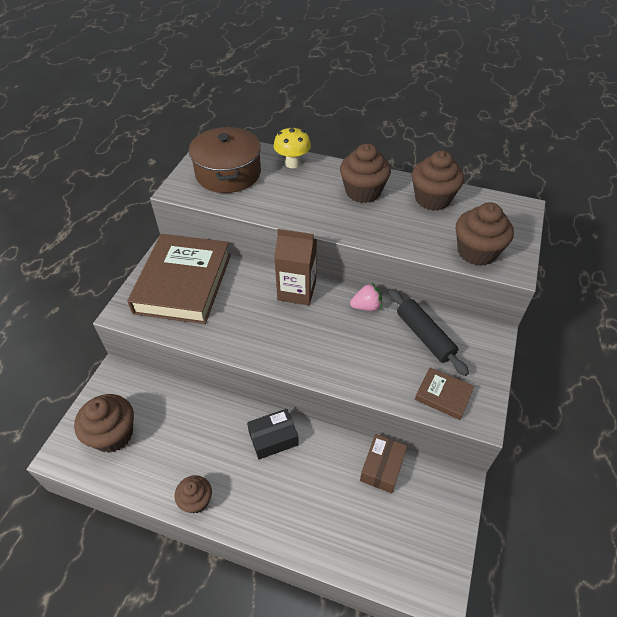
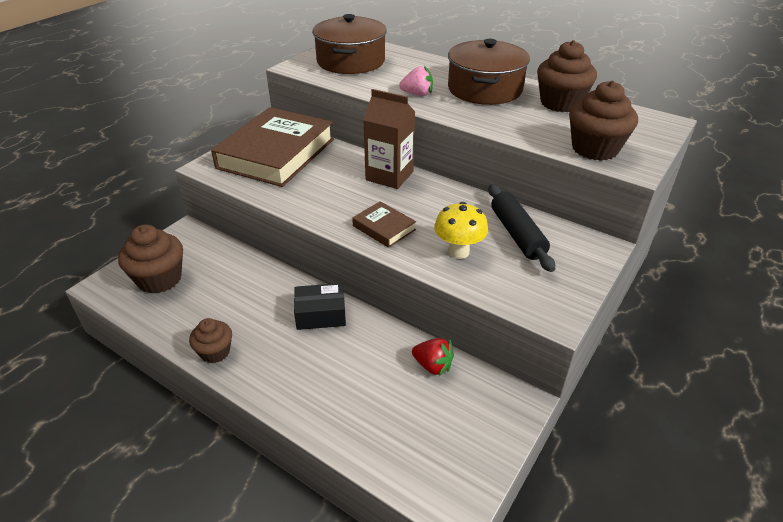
camera: 15 degrees right, 10 degrees down
yellow mushroom [274,126,311,168] -> yellow mushroom moved to [434,202,488,259]
brown cupcake [340,144,391,203] -> brown pot [448,39,530,105]
pink strawberry [350,283,382,311] -> pink strawberry moved to [399,66,433,96]
brown box [360,434,407,493] -> red strawberry [412,338,454,376]
brown book [415,367,474,420] -> brown book moved to [352,201,416,248]

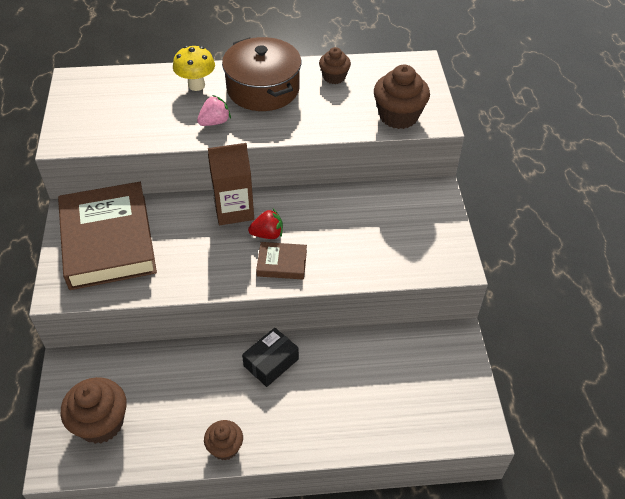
camera: 40 degrees left, 10 degrees up
brown pot [312,14,387,74] -> none
red strawberry [412,338,454,376] -> red strawberry moved to [248,209,283,239]
yellow mushroom [434,202,488,259] -> yellow mushroom moved to [173,46,215,91]
black rolling pin [488,184,555,272] -> none
brown cupcake [537,40,597,112] -> brown cupcake [319,47,351,84], size x0.60

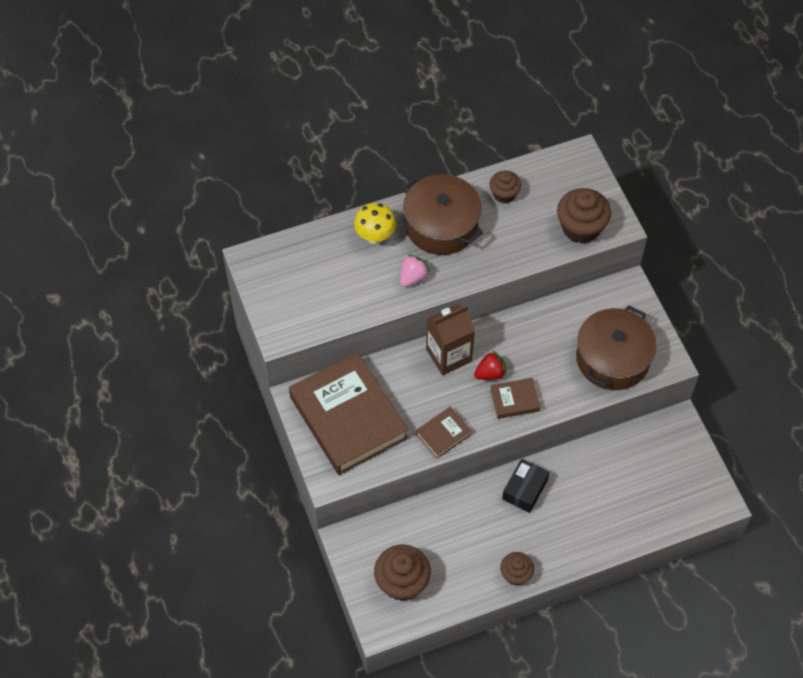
camera: 15 degrees left, 10 degrees up
none -> brown book [416,406,472,459]
none -> brown pot [576,305,657,390]

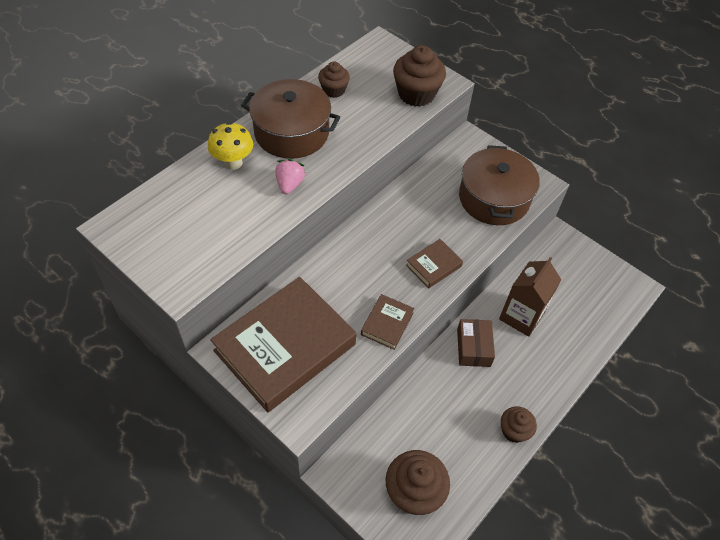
camera: 30 degrees left, 5 degrees down
brown book [289,352,408,475] -> brown book turned 75 degrees counterclockwise [210,277,356,412]
brown carton [426,304,475,375] -> brown carton moved to [499,257,562,337]
red strawberry [474,350,507,380] -> none
black box [502,459,549,513] -> brown box [457,319,495,367]

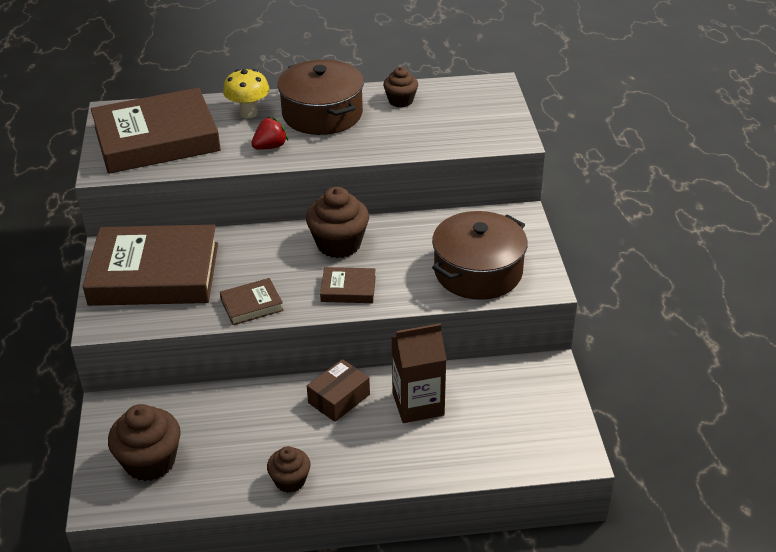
camera: 45 degrees right, 15 degrees down
pink strawberry [275,159,305,194] -> red strawberry [251,117,288,150]
brown cupcake [393,45,446,107] -> brown cupcake moved to [306,187,369,258]
none -> brown book [91,88,221,174]

